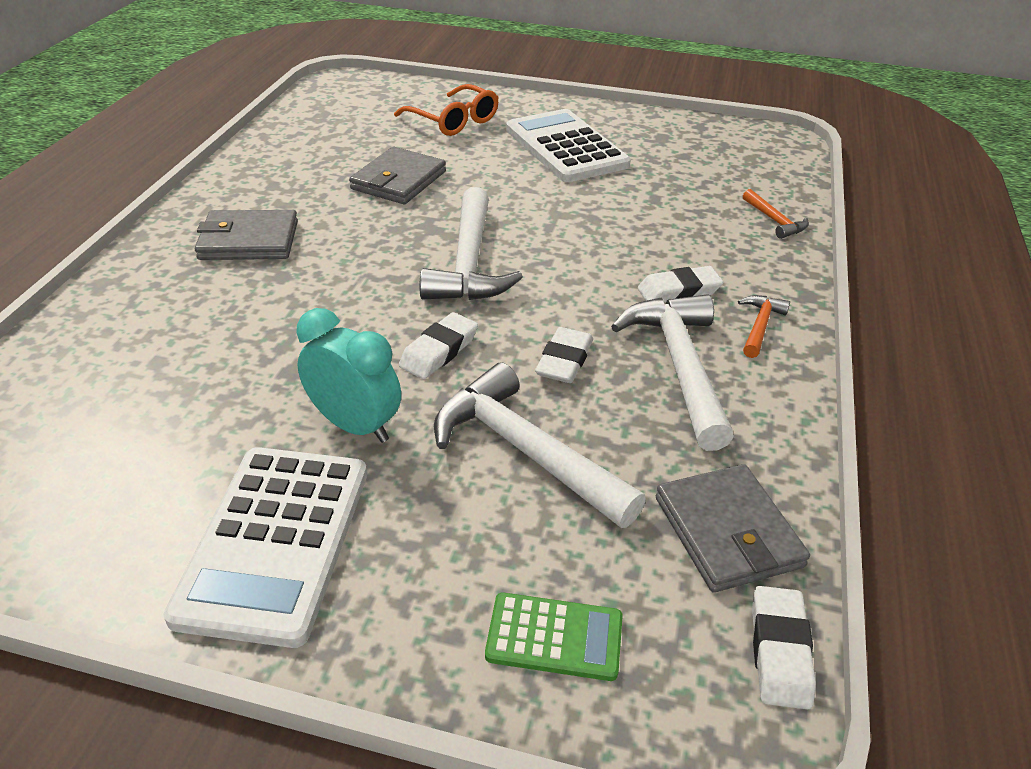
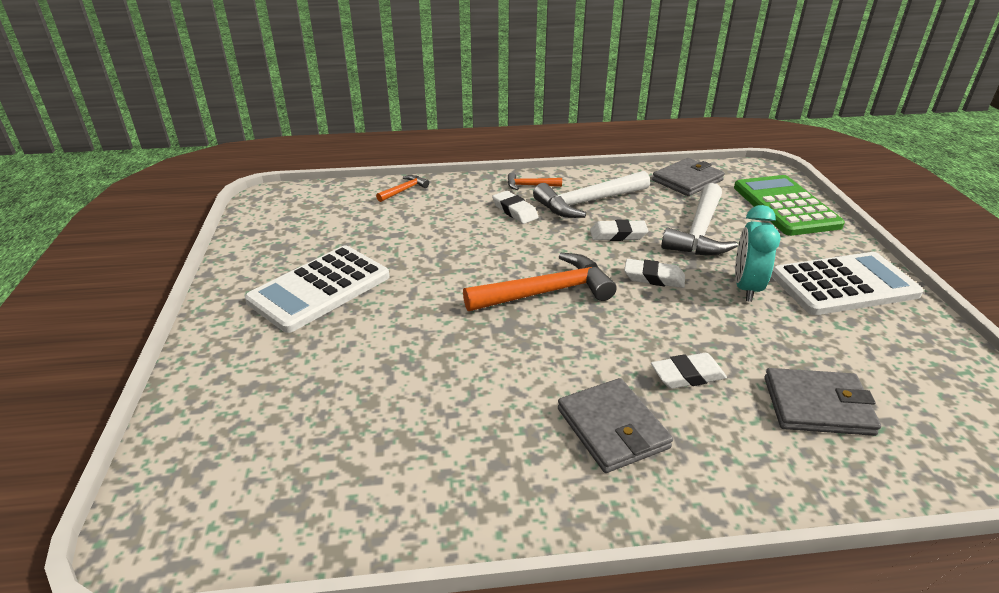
camera: 110 degrees left, 5 degrees down
grey wallet [349,147,446,204] -> grey wallet moved to [764,368,881,436]
orange glasses [394,84,499,136] -> none
white hammer [420,187,523,300] -> orange hammer [463,253,617,311]
green calculator [485,592,623,681] -> green calculator [734,175,845,236], size x1.88
white eraser [752,586,816,709] -> white eraser moved to [651,353,727,389]

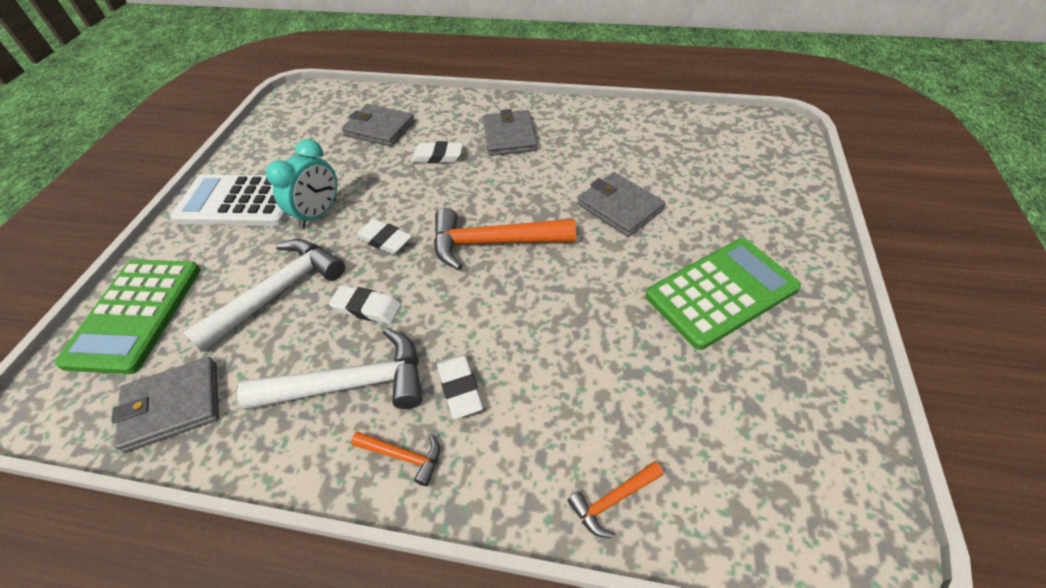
camera: 160 degrees left, 15 degrees up
white calculator [245,246,390,333] -> green calculator [646,238,801,350]
none -> grey wallet [577,172,665,237]

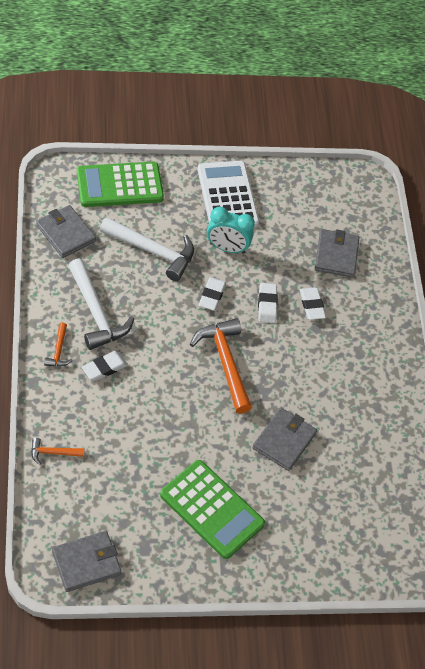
camera: 65 degrees right, 5 degrees up
white eraser [329,285,401,324] -> white eraser moved to [258,283,278,323]
grey wallet [483,109,537,156] -> grey wallet moved to [52,531,122,592]
orange hammer [567,461,663,538] -> orange hammer turned 45 degrees counterclockwise [31,438,84,465]

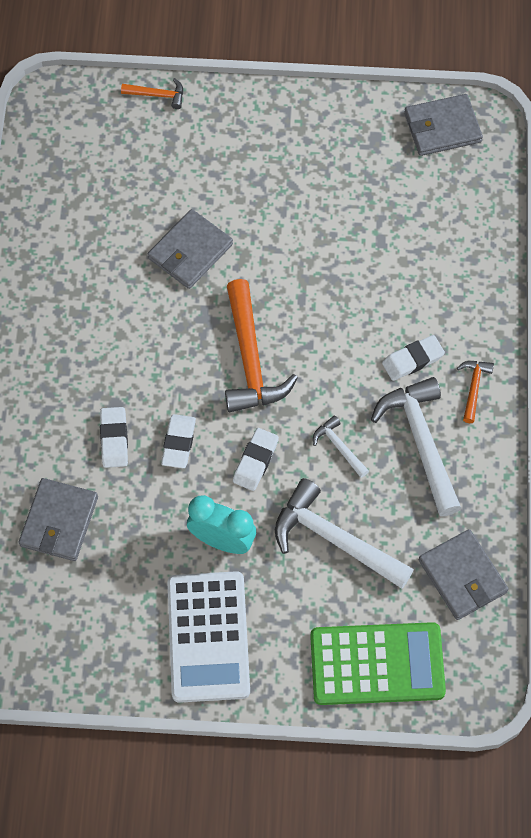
camera: 165 degrees left, 10 degrees up
orange hammer [31,438,84,465] -> orange hammer moved to [121,78,183,109]
green calculator [160,460,265,559] -> none
none -> white hammer [313,415,369,478]

